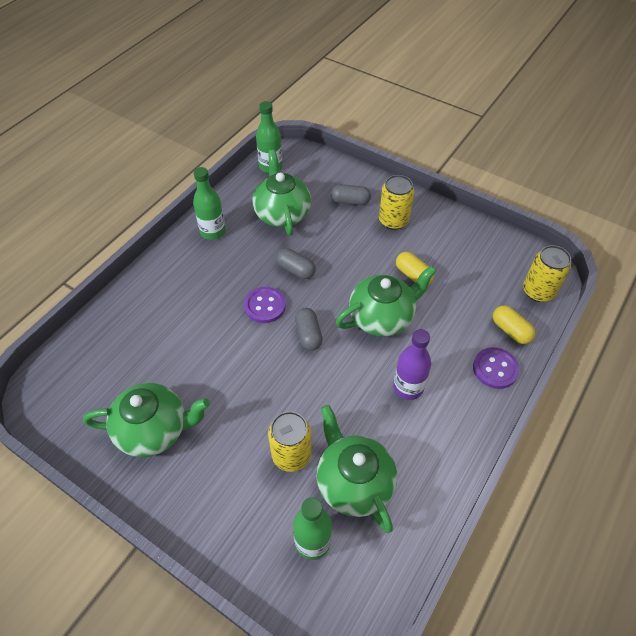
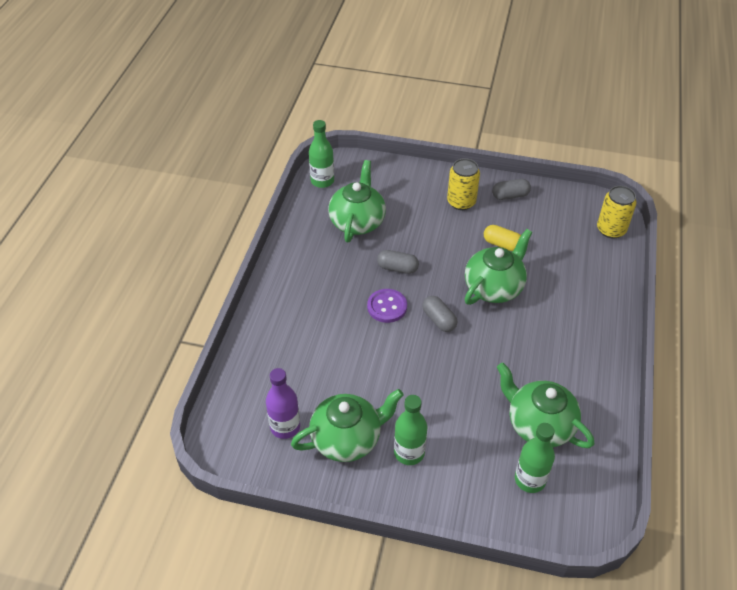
camera: 20 degrees left, 5 degrees down
green bottle [193,167,226,240] -> green bottle moved to [394,395,427,465]
green teapot [252,150,311,235] -> green teapot turned 45 degrees clockwise [328,160,386,242]
yellow can [268,411,312,472] -> none
grey capsule [331,184,371,205] -> grey capsule moved to [492,179,531,200]
purple bottle [393,329,431,400] -> purple bottle moved to [266,368,300,439]
purple button [473,347,520,389] -> none
yellow capsule [493,305,535,344] -> none

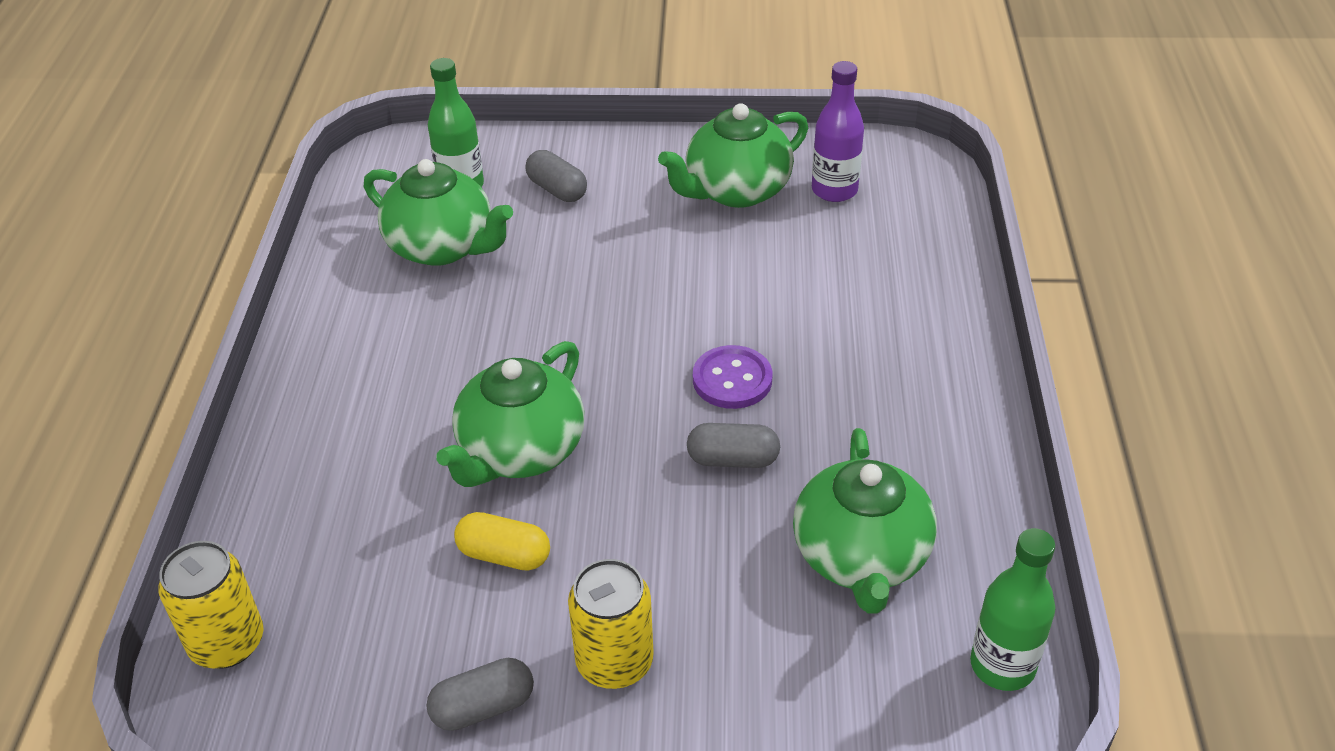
camera: 170 degrees right, 5 degrees down
green bottle [394,395,427,465] -> none
grey capsule [422,296,457,332] -> grey capsule moved to [525,150,587,202]

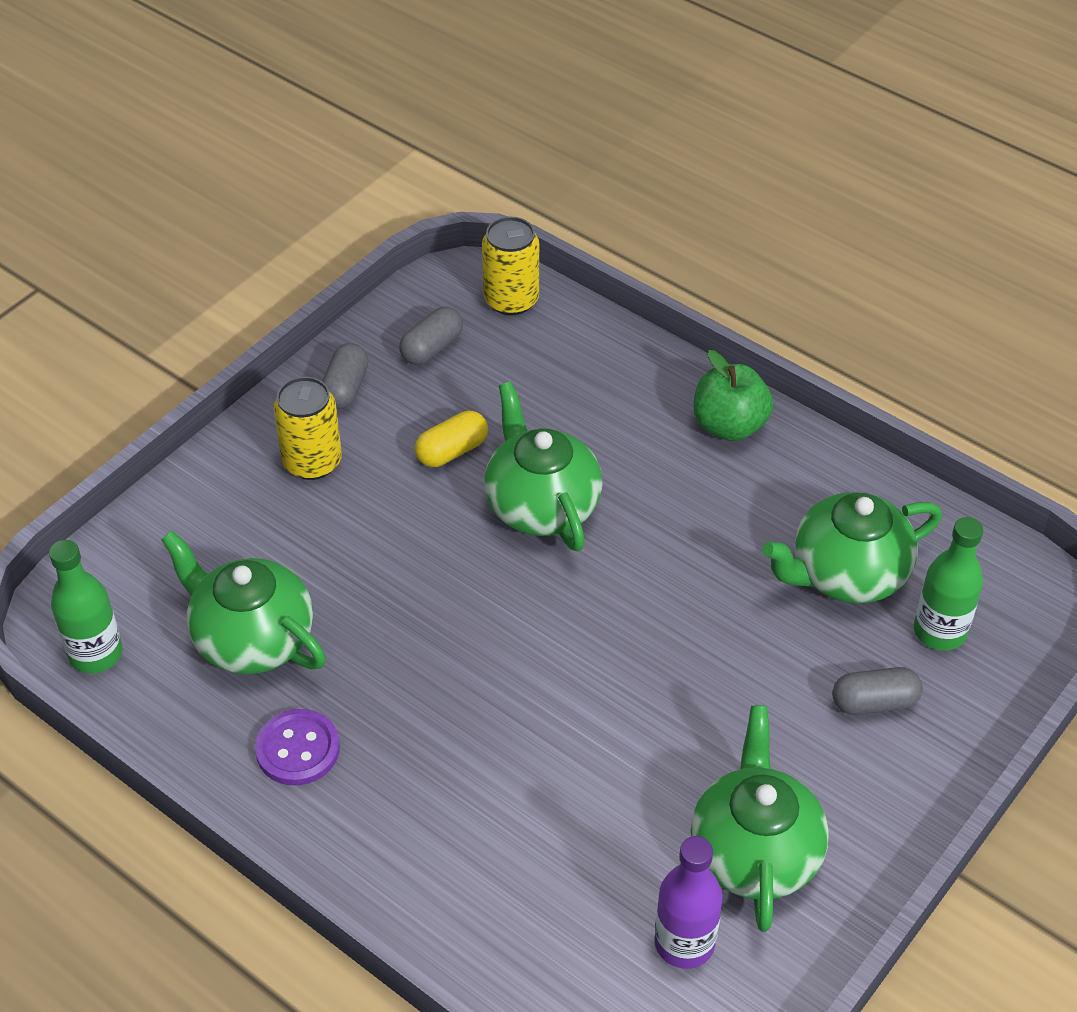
camera: 125 degrees right, 5 degrees up
grey capsule [687,423,780,468] -> grey capsule moved to [399,307,463,365]
purple button [693,345,772,409] -> purple button moved to [255,709,340,785]
none -> green apple [694,350,773,441]

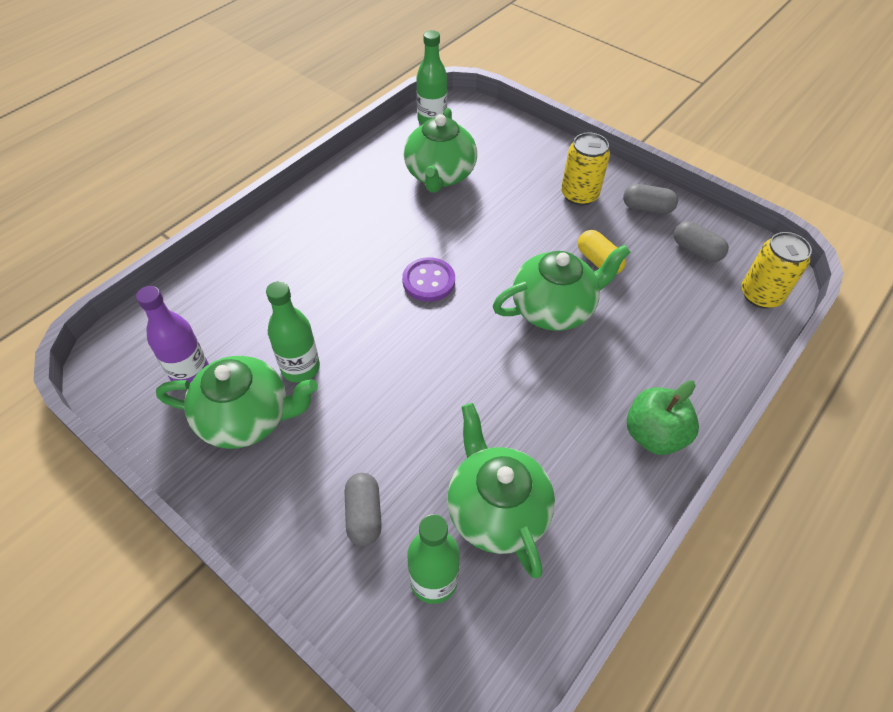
camera: 90 degrees right, 5 degrees up
green teapot [161,531,326,674] -> green teapot turned 150 degrees clockwise [404,108,477,193]
purple button [255,709,340,785] -> purple button moved to [402,257,455,302]
none -> green bottle [266,281,320,382]

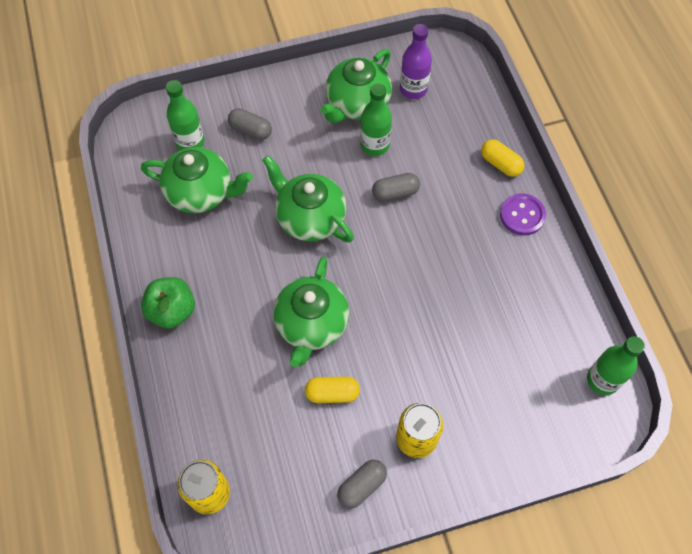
camera: 125 degrees right, 10 degrees up
purple button [402,257,455,302] -> purple button moved to [500,193,546,235]
green teapot [404,108,477,193] -> green teapot moved to [262,155,354,243]
grey capsule [674,221,729,262] -> grey capsule moved to [372,173,420,202]
none -> yellow capsule [481,139,525,177]

